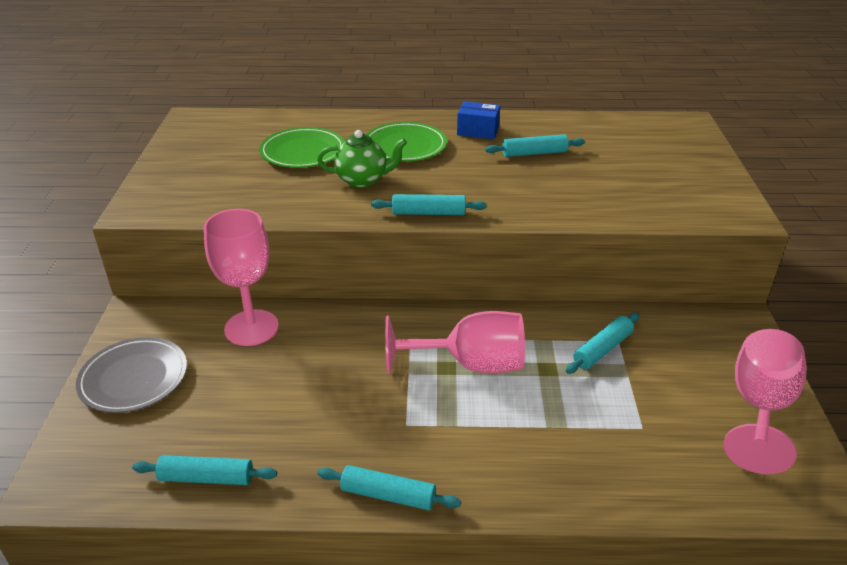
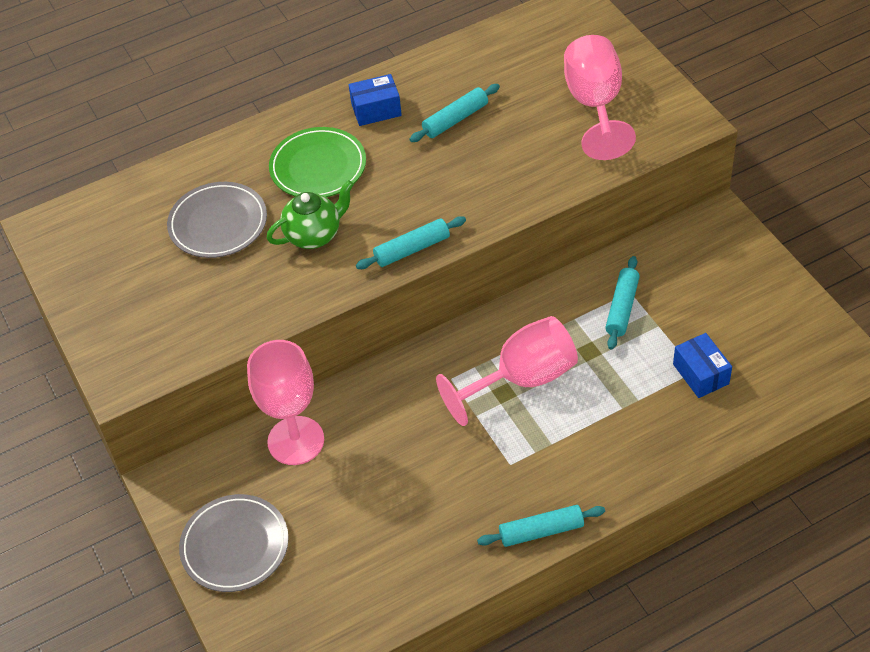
camera: 25 degrees left, 15 degrees up
turquoise rolling pin [132,455,277,485] -> none
green plate [259,127,345,168] -> grey plate [167,182,267,258]
pink goblet [724,329,807,474] -> pink goblet moved to [564,35,636,160]
none -> blue box [673,333,732,398]

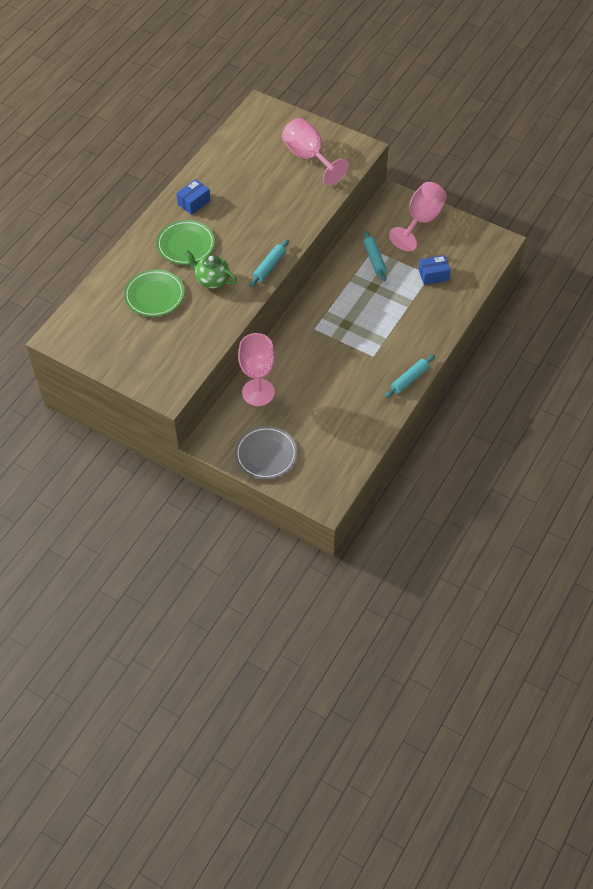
camera: 35 degrees left, 5 degrees up
grey plate [167,182,267,258] -> green plate [124,269,185,317]
green teapot [266,180,354,249] -> green teapot turned 90 degrees counterclockwise [185,250,237,289]
turquoise rolling pin [409,84,500,142] -> none
pink goblet [436,316,578,426] -> pink goblet moved to [389,182,447,251]
blue box [673,333,732,398] -> blue box turned 45 degrees counterclockwise [419,255,451,285]

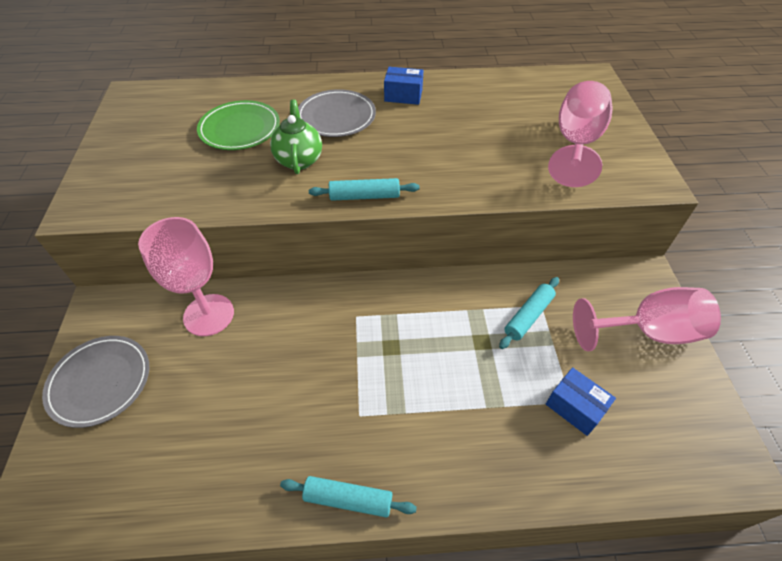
camera: 55 degrees right, 5 degrees down
green plate [156,220,215,265] -> grey plate [298,89,376,137]

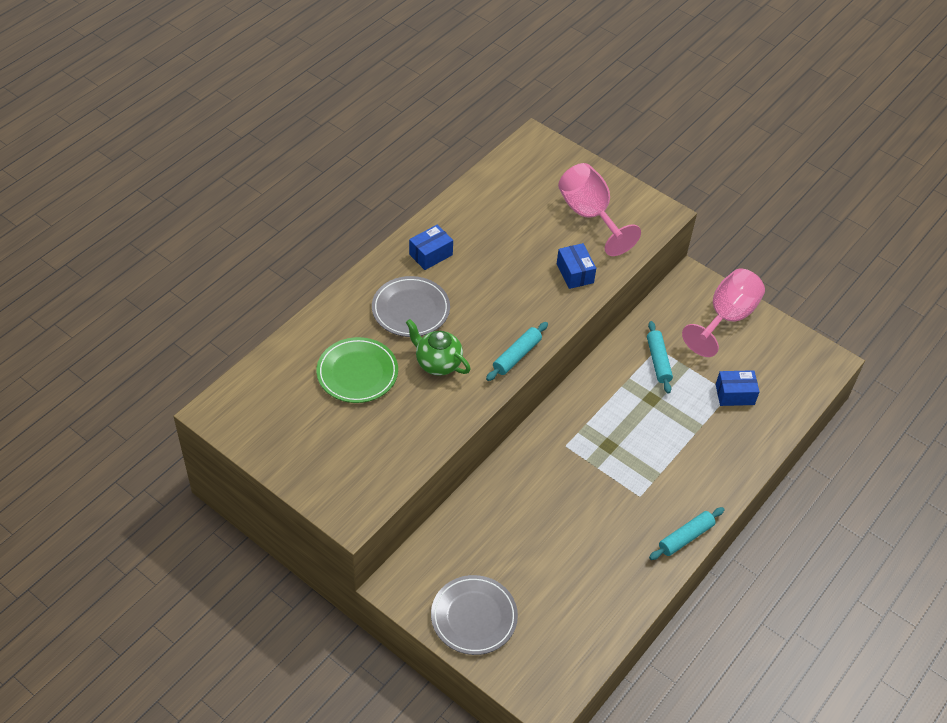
camera: 50 degrees left, 0 degrees up
pink goblet [138,217,234,336] -> none
none -> blue box [557,243,596,289]

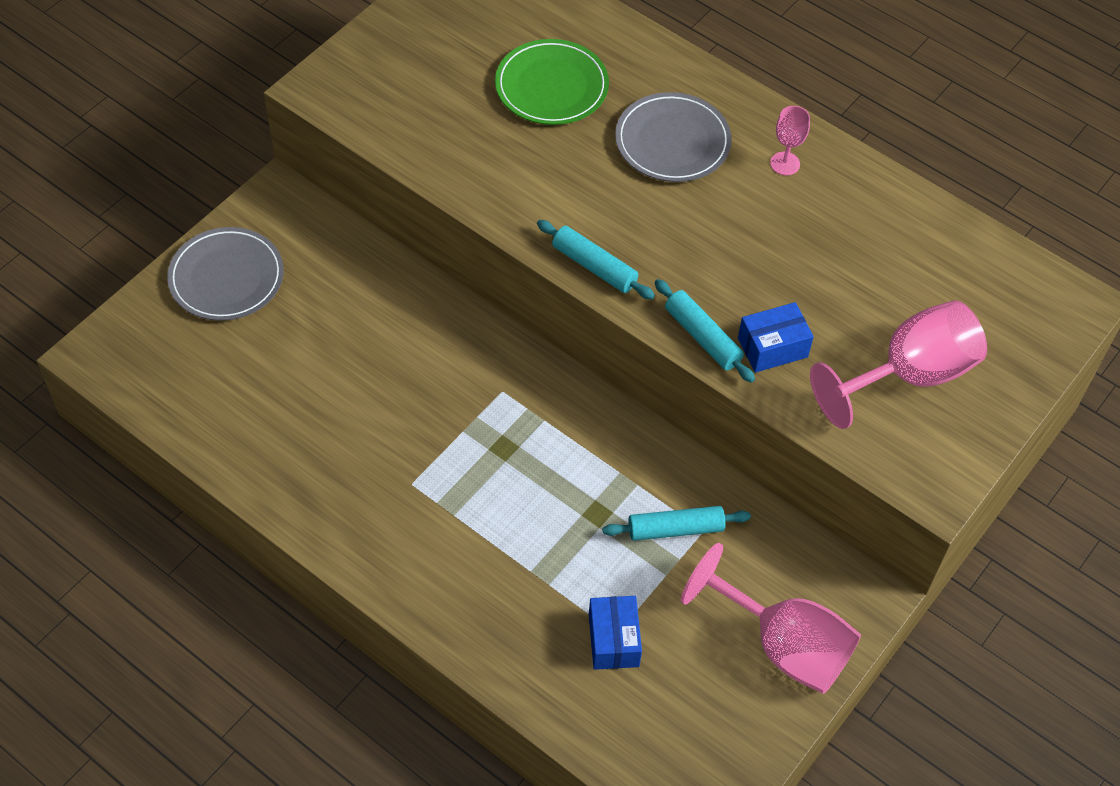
camera: 90 degrees right, 5 degrees up
green teapot [406,319,471,376] -> none
blue box [409,224,453,270] -> pink goblet [770,106,810,175]
turquoise rolling pin [649,507,724,560] -> turquoise rolling pin moved to [655,279,755,383]

